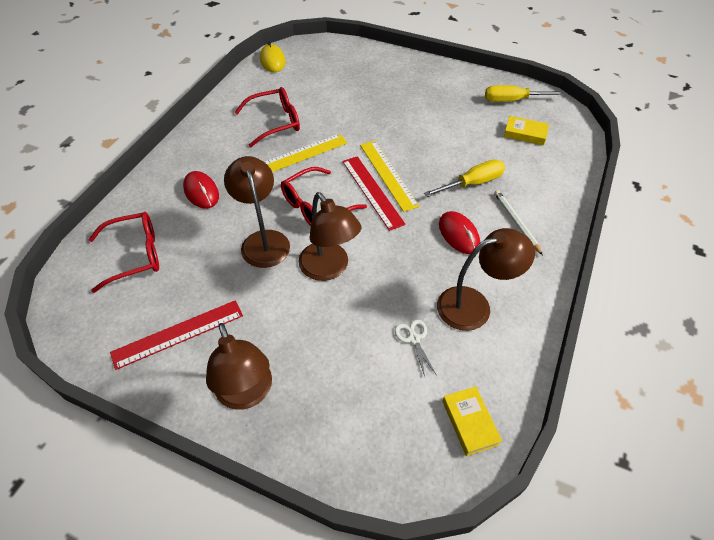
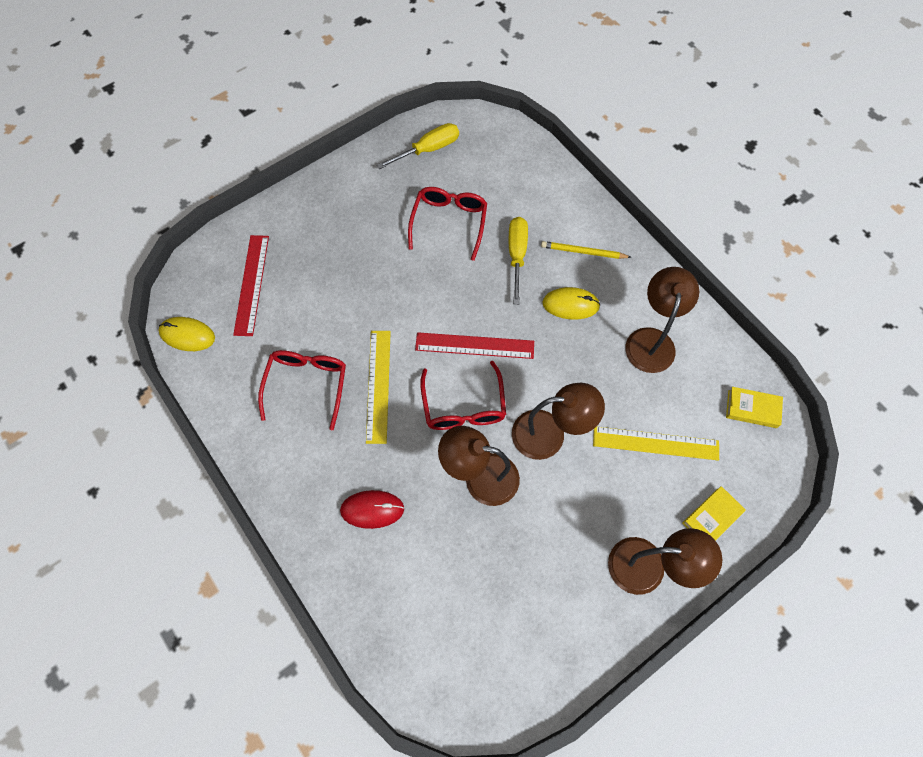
camera: 60 degrees left, 15 degrees up
red glasses [89,212,159,293] -> red glasses moved to [408,187,487,261]
red ruler [110,300,243,370] -> red ruler moved to [233,235,269,336]
yellow ruler [360,141,420,212] -> yellow ruler moved to [593,427,719,461]
white scissors [395,319,436,377] -> none
red mouse [439,211,480,254] -> yellow mouse [542,287,600,319]
yellow screwdriver [485,85,565,102] -> yellow screwdriver turned 150 degrees counterclockwise [377,123,459,169]
white pencil [494,190,543,255] -> yellow pencil [541,241,632,259]
yellow book [504,116,549,145] -> yellow book moved to [683,486,746,541]

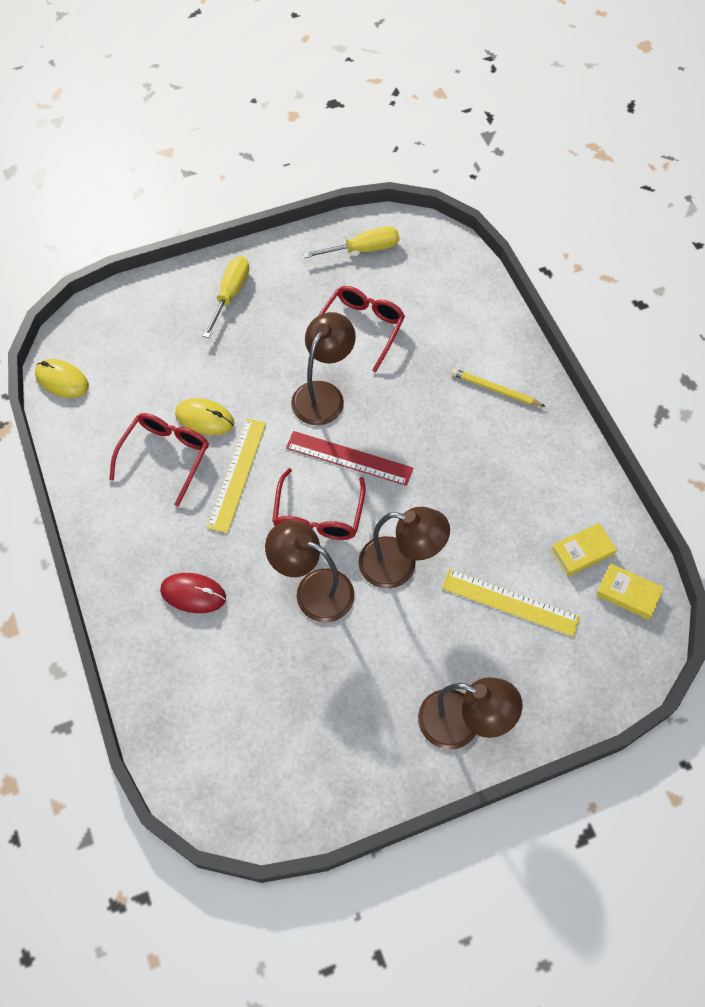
camera: 15 degrees right, 5 degrees down
red ruler [233,235,269,336] -> none
yellow screwdriver [509,217,528,304] -> yellow screwdriver moved to [203,256,249,338]
yellow mouse [542,287,600,319] -> yellow mouse moved to [175,398,234,435]
brown lamp [625,267,699,373] -> brown lamp moved to [291,312,356,425]
yellow book [683,486,746,541] -> yellow book moved to [550,523,617,577]

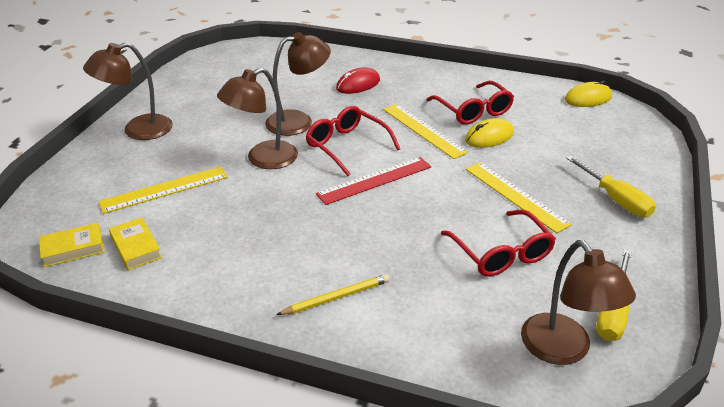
camera: 130 degrees right, 25 degrees down
brown lamp [291,312,356,425] -> brown lamp moved to [521,240,636,365]
yellow book [550,523,617,577] -> yellow book turned 45 degrees counterclockwise [109,217,162,270]
none -> yellow ruler [466,162,572,233]

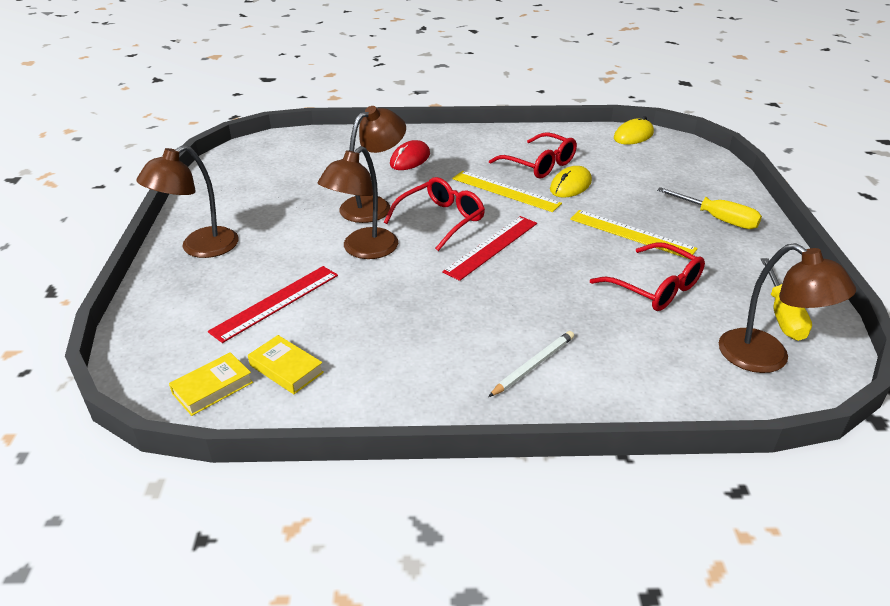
camera: 20 degrees left, 0 degrees up
yellow ruler [98,166,228,214] -> red ruler [208,266,338,343]
yellow pencil [276,274,390,315] -> white pencil [488,331,574,397]
red glasses [306,106,401,176] -> red glasses turned 105 degrees clockwise [384,177,485,251]

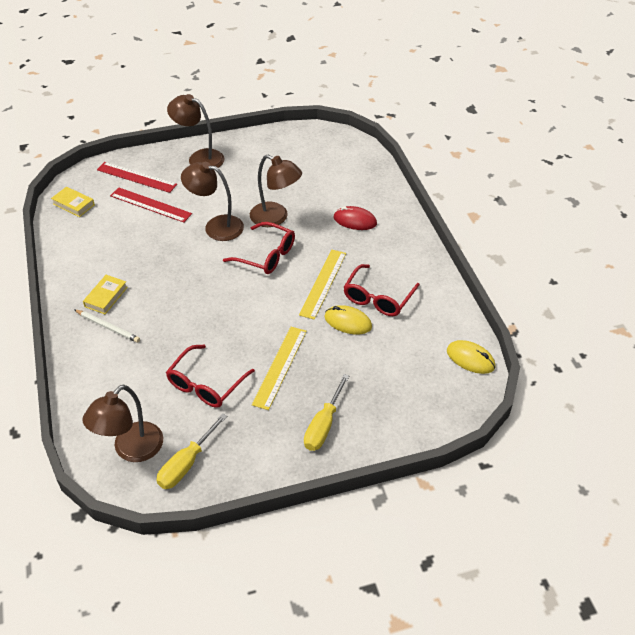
camera: 75 degrees right, 10 degrees up
yellow book [248,335,324,394] -> yellow book moved to [83,275,128,314]
red ruler [442,216,537,281] -> red ruler moved to [97,162,177,193]
yellow screwdriver [761,258,812,341] -> yellow screwdriver turned 45 degrees counterclockwise [156,413,227,489]

